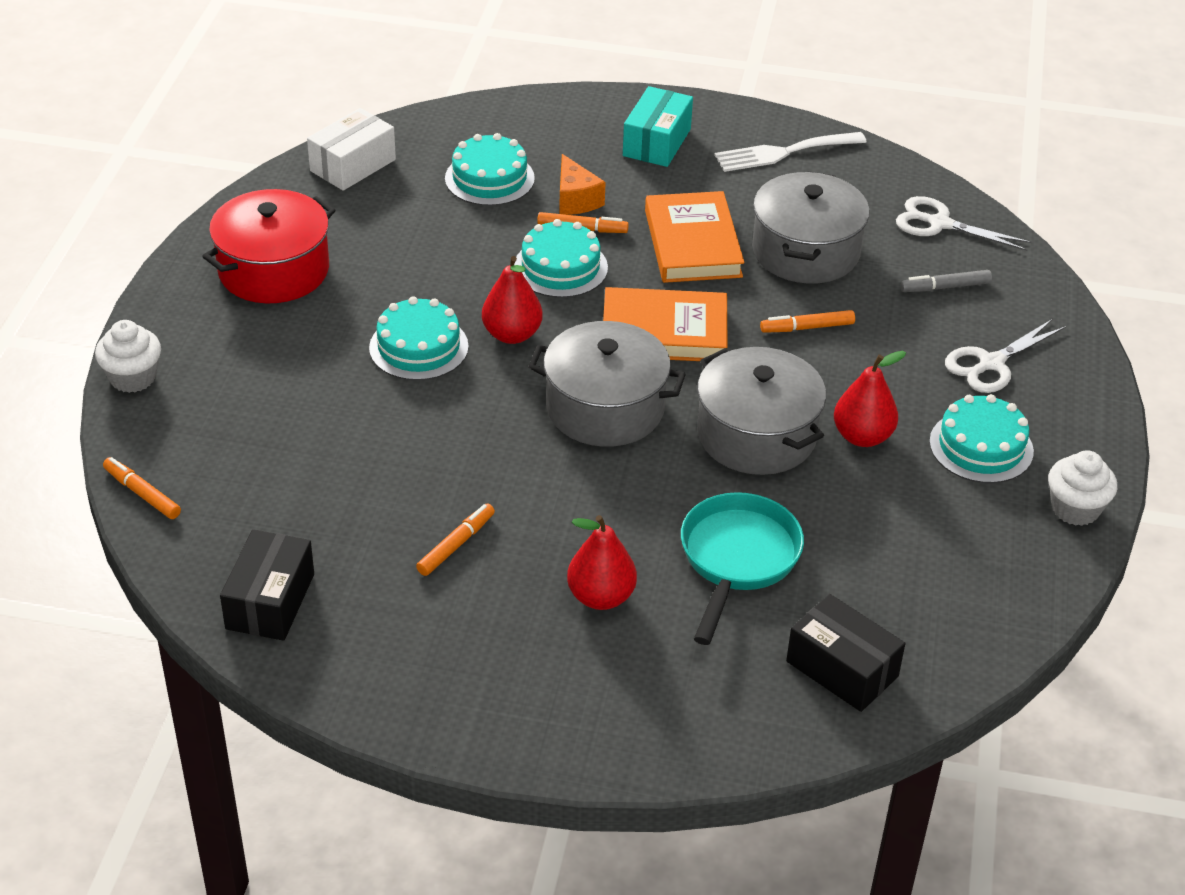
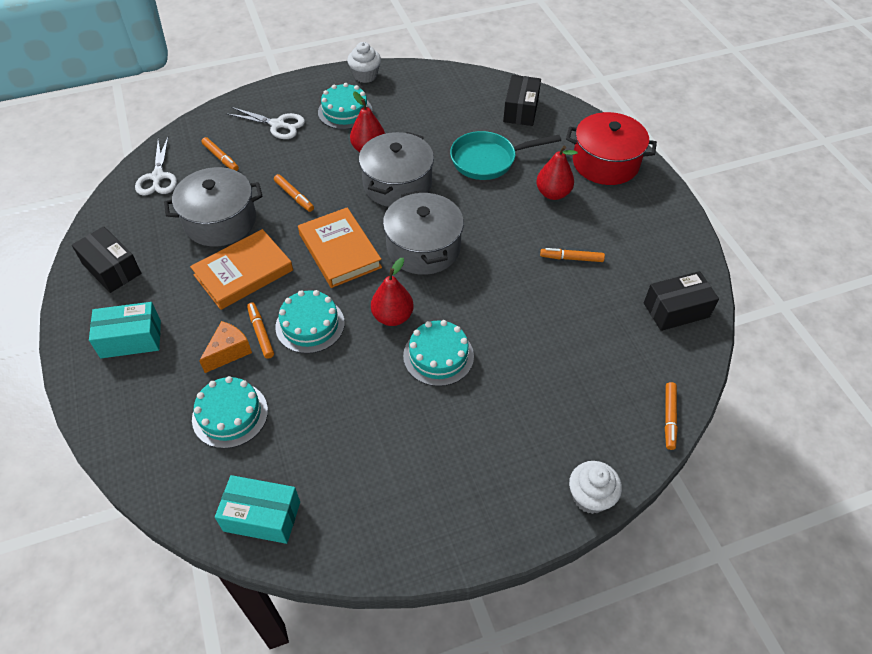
camera: 120 degrees left, 10 degrees up
red pot [202,189,335,303] -> red pot moved to [566,112,657,185]
white box [307,108,396,191] -> turquoise box [215,475,300,544]
white fork [714,132,866,172] -> black box [72,226,142,293]
grey marker [900,270,992,292] -> orange marker [201,137,239,171]

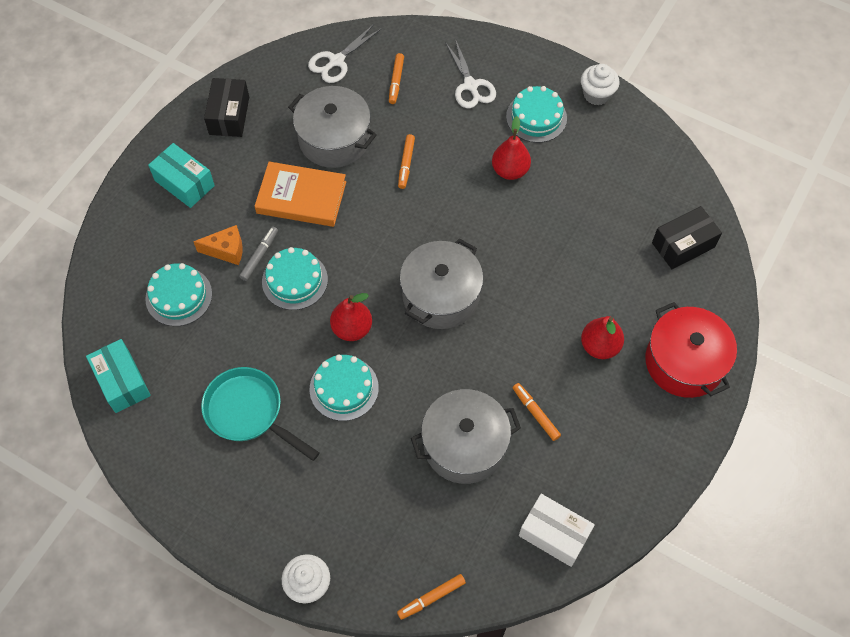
camera: 50 degrees right, 10 degrees up
orange marker [247,303,274,359] -> grey marker [239,226,278,281]
orange book [298,207,382,288] -> none
grey pot [359,132,434,207] -> grey pot moved to [411,389,521,484]
turquoise pan [450,131,561,180] -> turquoise pan moved to [201,367,319,461]
black box [644,271,719,331] -> white box [519,494,595,567]

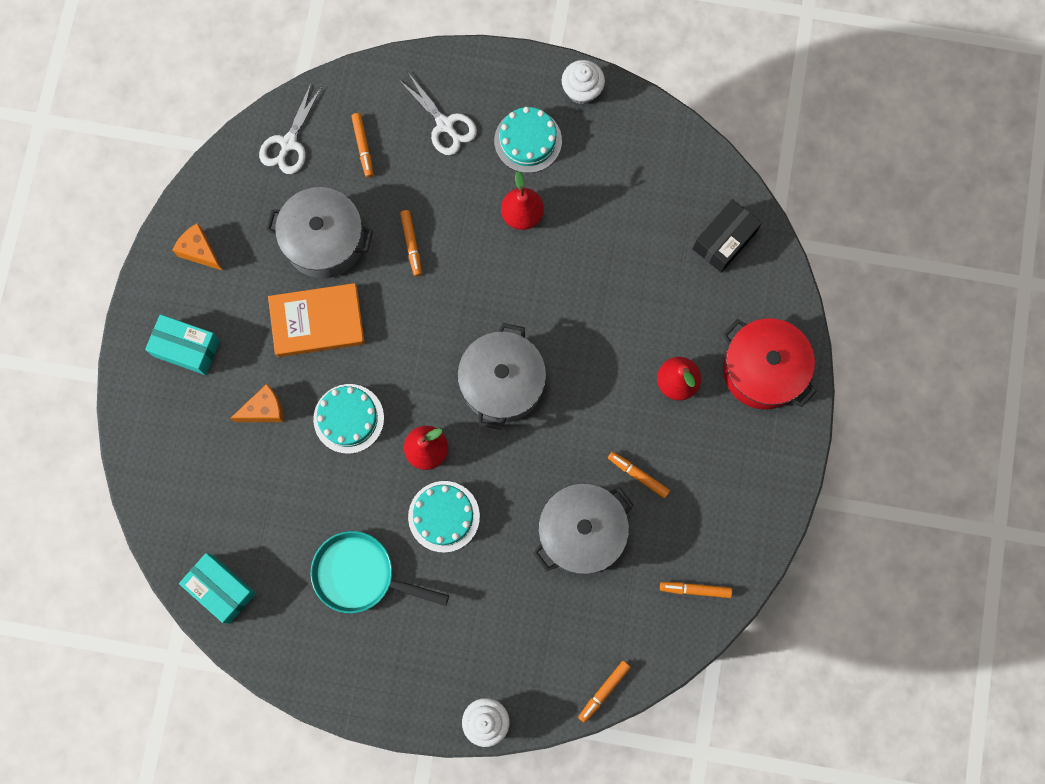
camera: 20 degrees left, 15 degrees up
turquoise cake [145,263,212,326] -> none
black box [204,78,249,137] -> orange cheese [172,223,223,271]
grey marker [239,226,278,281] -> none
white box [519,494,595,567] -> orange marker [660,582,732,598]

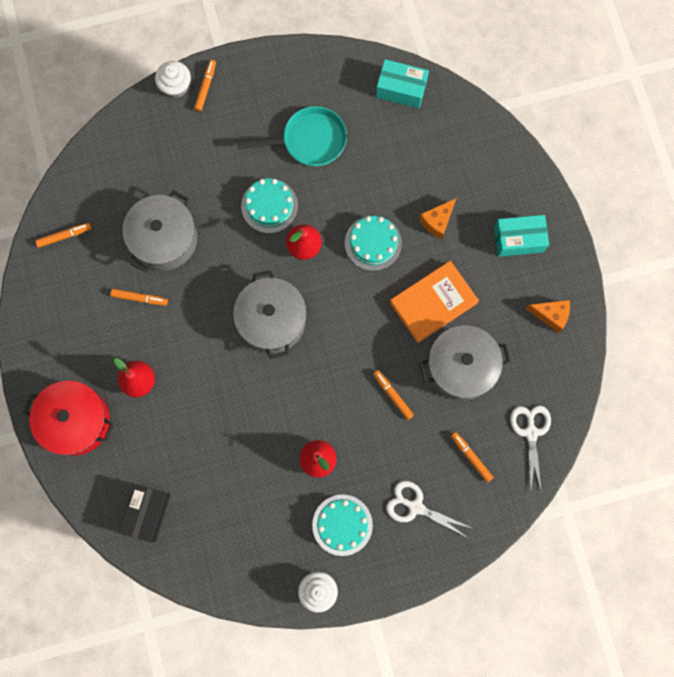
camera: 155 degrees right, 0 degrees up
orange marker [578,661,631,723] -> orange marker moved to [194,59,216,111]

